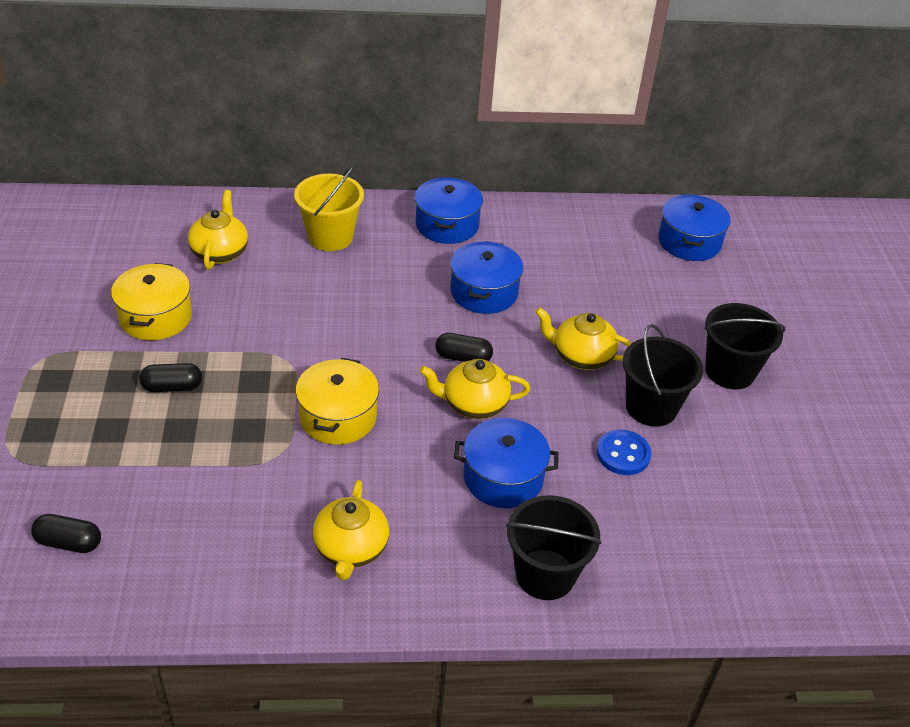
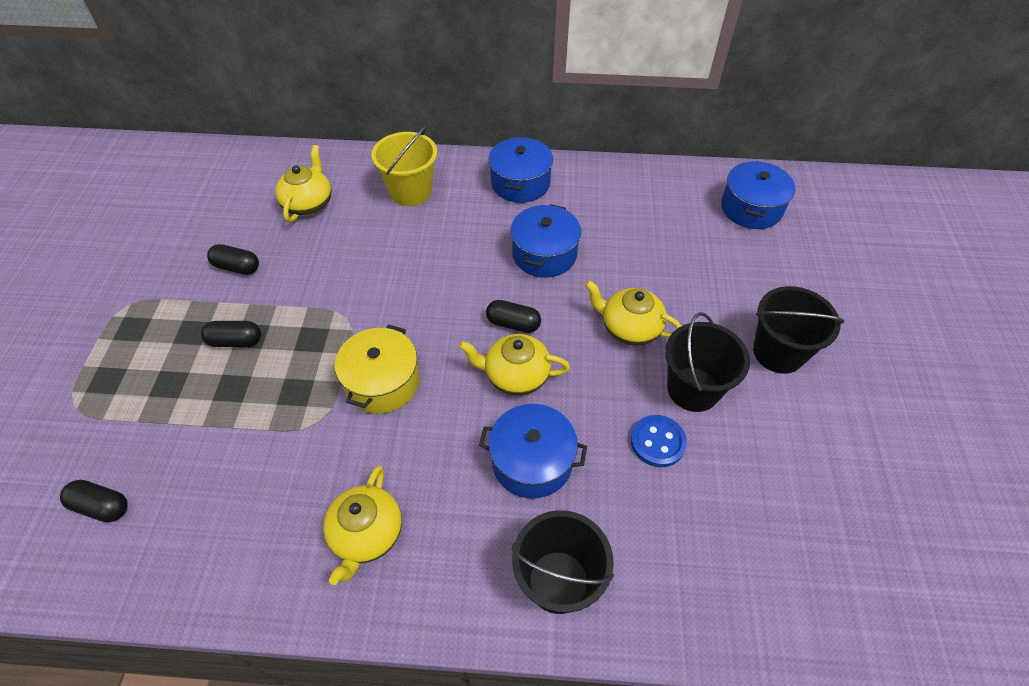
camera: 10 degrees right, 10 degrees up
yellow pot [111,263,192,340] -> black capsule [207,244,259,275]

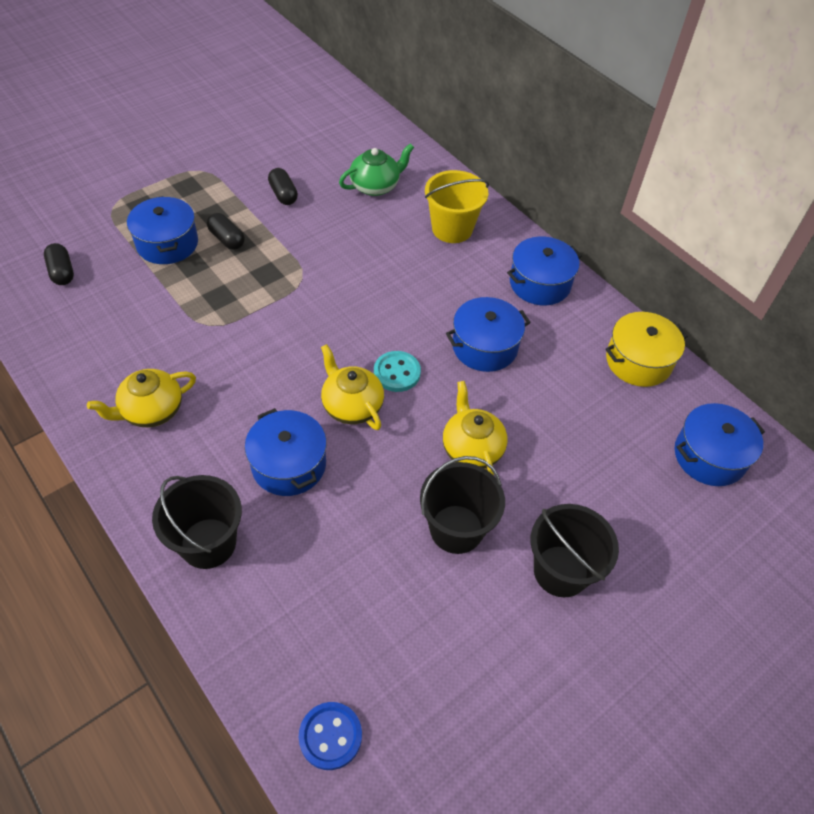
camera: 45 degrees right, 0 degrees up
yellow teapot [275,145,331,222] -> green teapot [339,143,414,196]
yellow pot [335,324,420,414] -> yellow pot moved to [605,312,688,387]
black capsule [486,300,541,333] -> turquoise button [374,351,421,392]
blue button [631,415,687,467] -> blue button moved to [299,702,362,770]
none -> blue pot [127,196,198,264]

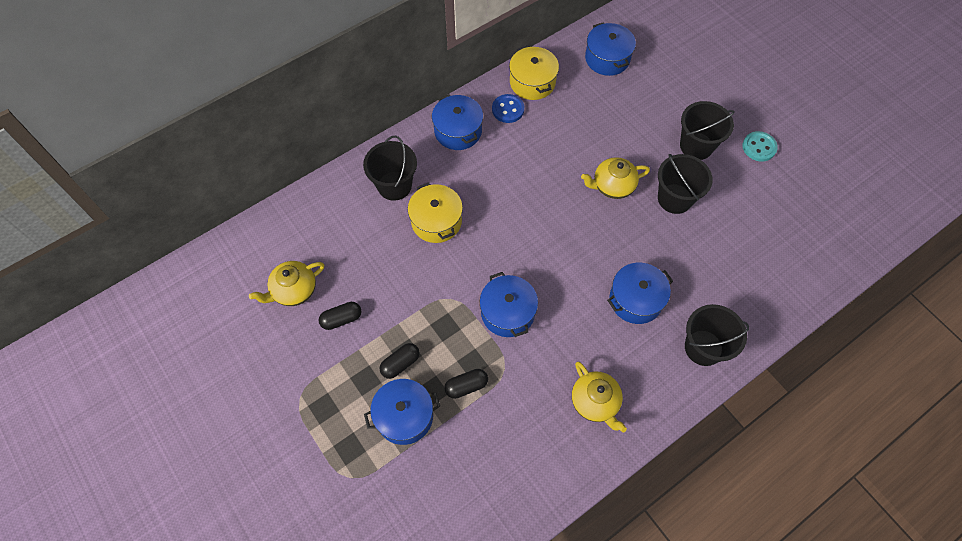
camera: 85 degrees left, 10 degrees up
black capsule [44,243,74,285] -> black capsule moved to [444,369,488,399]
blue button [299,702,362,770] -> blue button moved to [492,94,524,123]
yellow teapot [321,344,384,430] -> yellow teapot moved to [249,261,324,306]
green teapot [339,143,414,196] -> none
turquoise button [374,351,421,392] -> turquoise button moved to [742,131,778,161]
yellow bucket [425,170,489,243] -> black bucket [363,136,417,201]
blue pot [446,297,531,372] -> blue pot moved to [480,272,538,337]
none -> yellow pot [408,182,463,243]

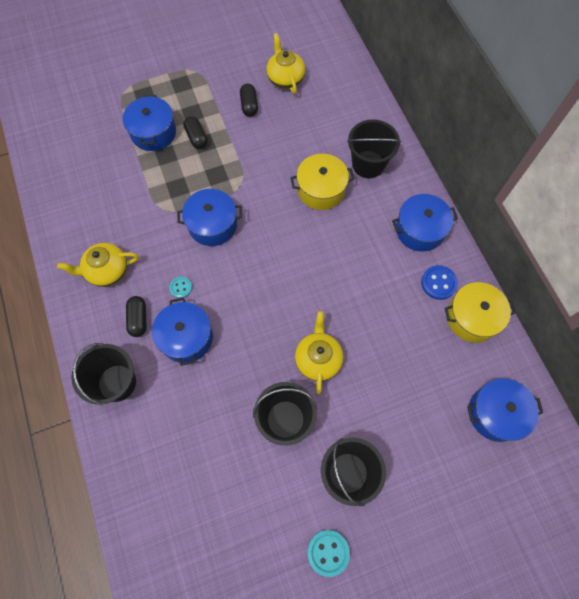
camera: 105 degrees right, 5 degrees up
black capsule [444,369,488,399] -> black capsule moved to [126,296,146,337]
none -> turquoise button [170,276,192,298]

